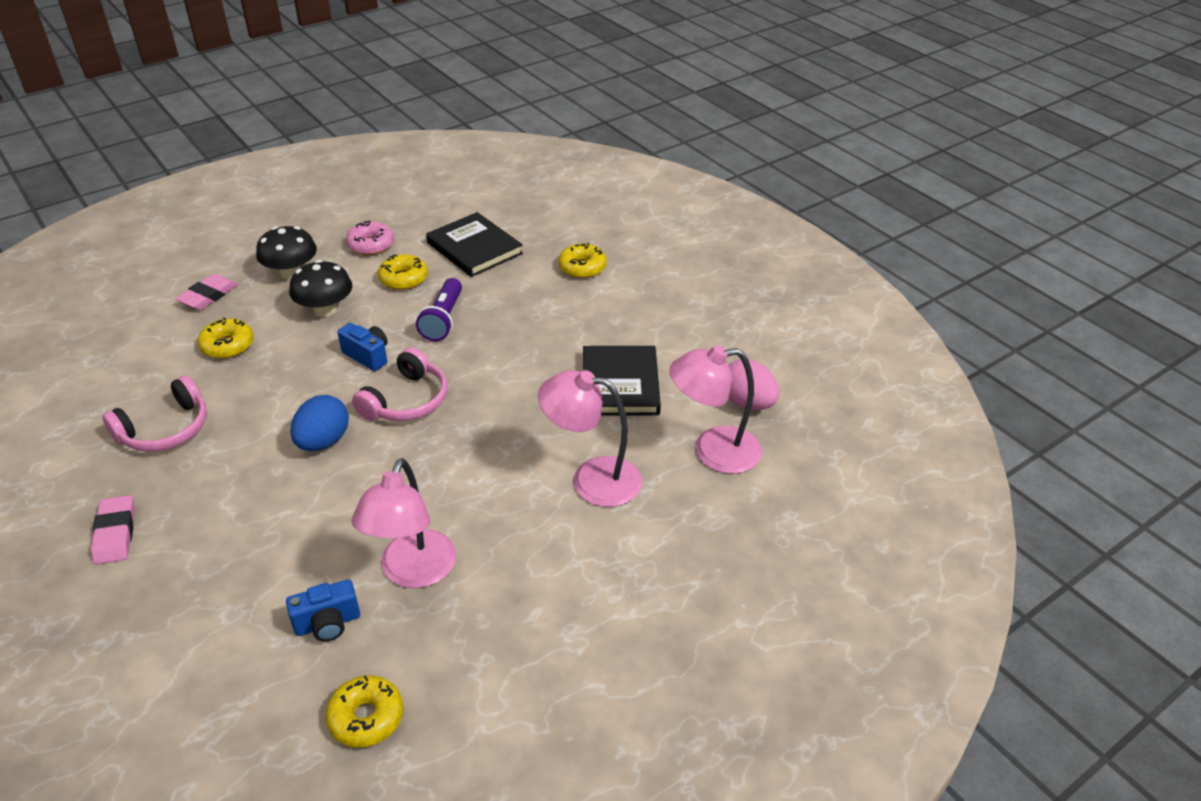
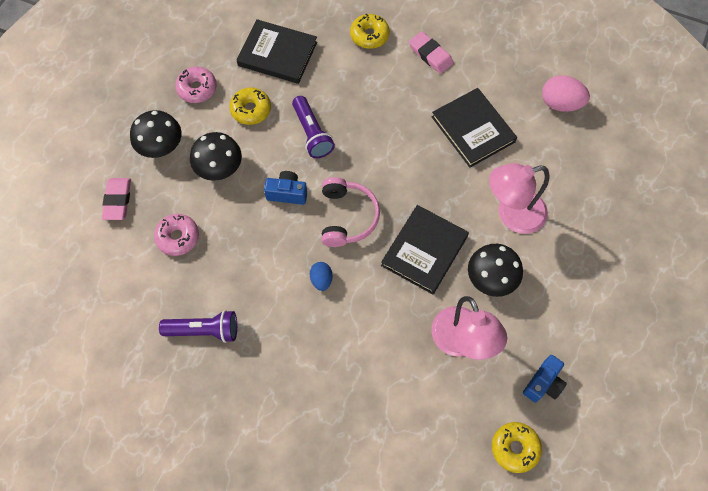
camera: 30 degrees left, 25 degrees up
pink eraser [91,495,135,565] -> pink eraser moved to [409,31,453,74]
pink headphones [102,375,207,452] -> purple flashlight [159,310,237,343]
yellow donut [198,318,254,359] -> pink donut [154,214,199,256]
blue camera [286,579,360,641] -> blue camera moved to [523,355,567,402]
blue egg [290,395,349,451] -> blue egg [310,262,333,291], size x0.59
pink lamp [669,345,762,474] -> none
none -> black book [381,205,469,294]
none -> black mushroom [468,244,523,297]

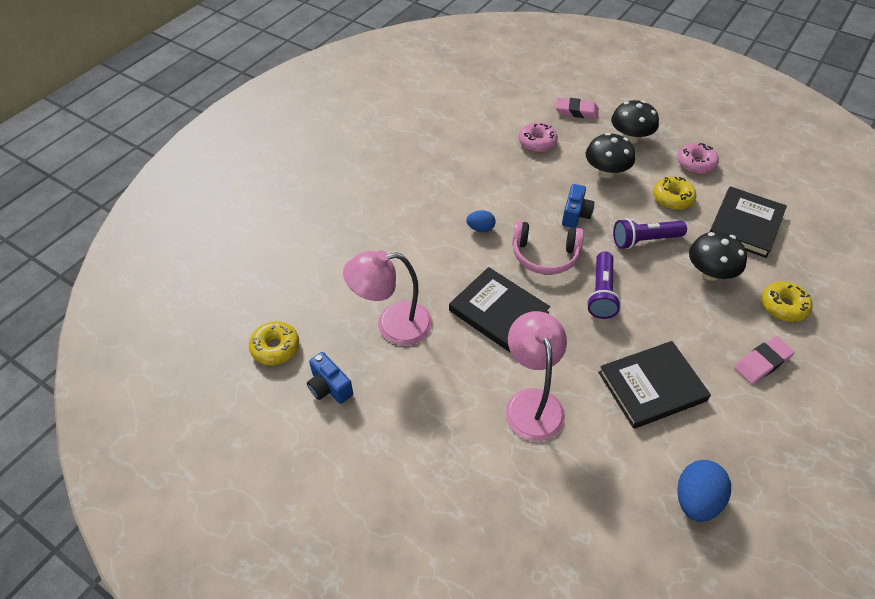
camera: 100 degrees right, 15 degrees down
purple flashlight [159,310,237,343] -> purple flashlight moved to [587,251,621,319]
black mushroom [468,244,523,297] -> black mushroom moved to [689,231,747,281]
pink egg [542,75,590,112] -> blue egg [677,460,731,522]

